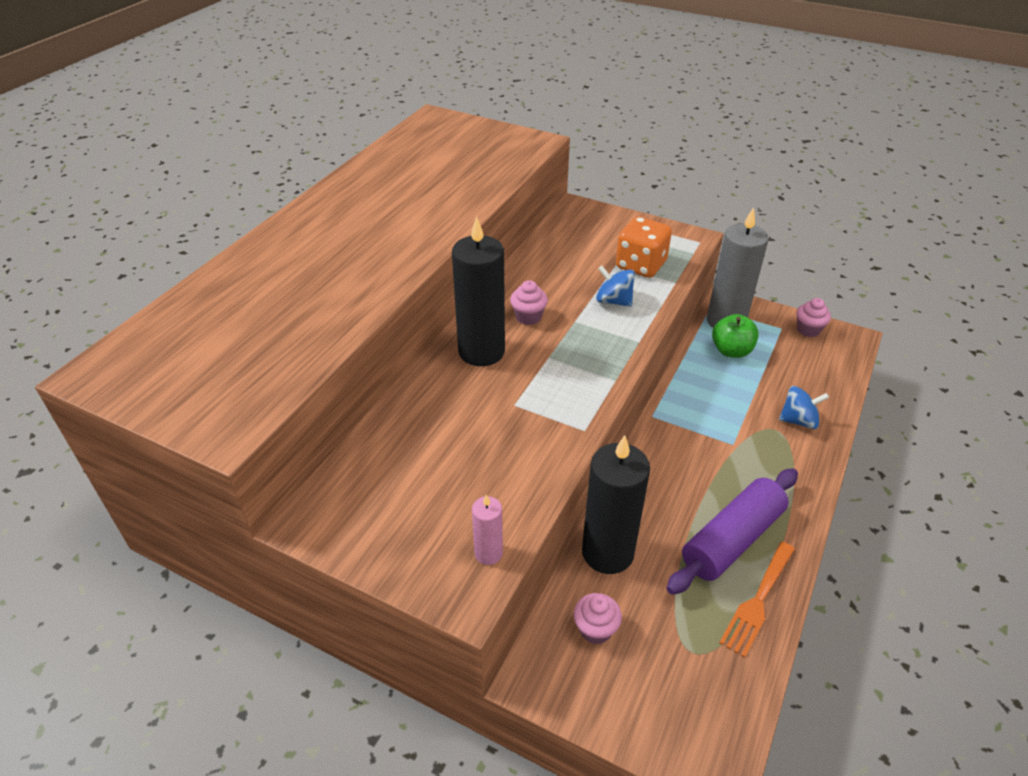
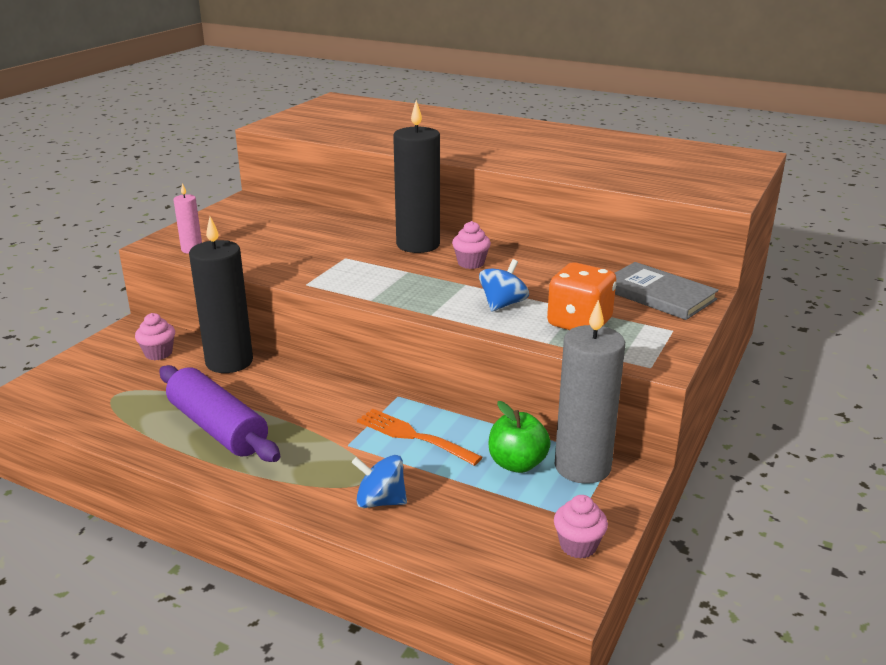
camera: 90 degrees right, 15 degrees down
orange fork [719,542,795,658] -> orange fork moved to [357,409,482,466]
blue spinning top [779,386,829,429] -> blue spinning top turned 105 degrees clockwise [352,455,407,508]
none -> grey book [615,262,719,320]

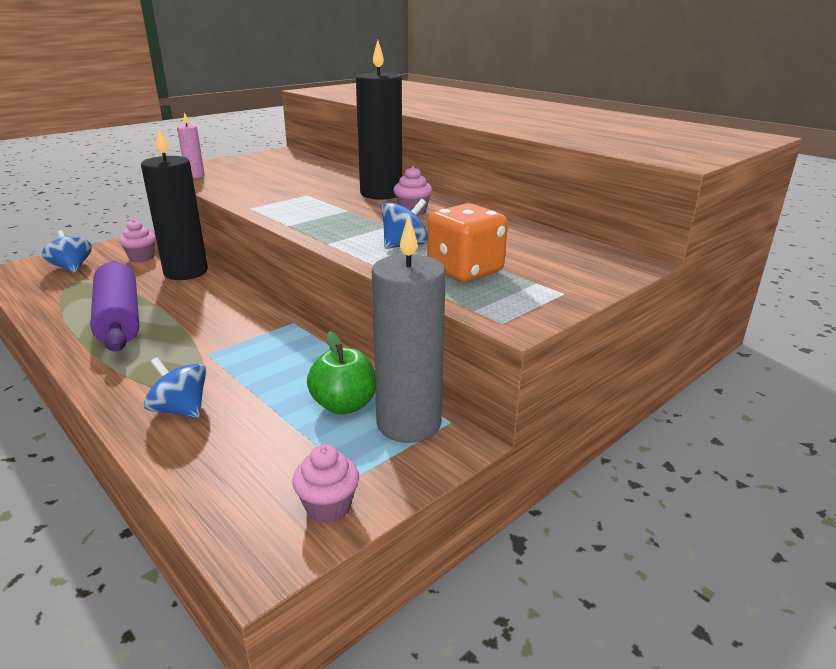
camera: 20 degrees right, 0 degrees up
orange fork [357,409,482,466] -> none
grey book [615,262,719,320] -> none
none -> blue spinning top [42,230,92,273]

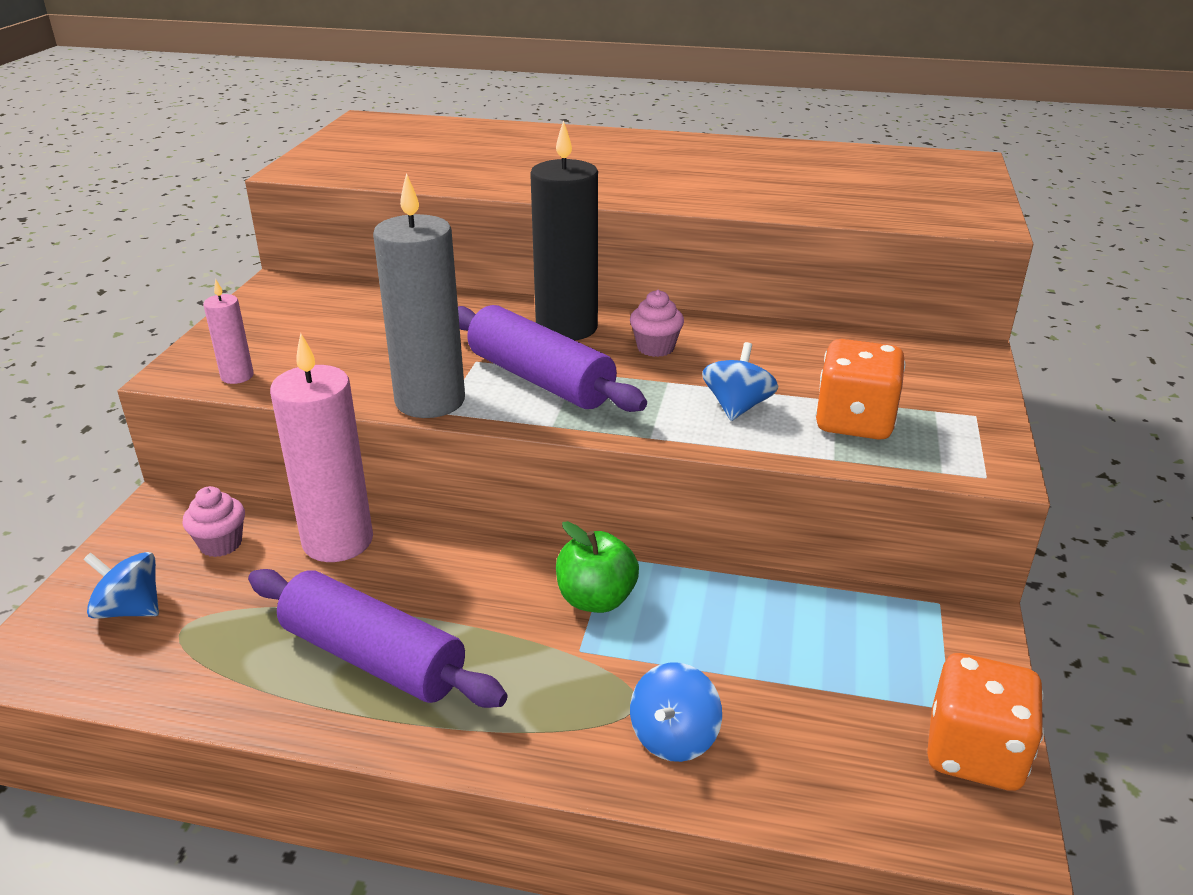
camera: 35 degrees left, 5 degrees up
black candle [141,128,208,280] -> pink candle [270,333,373,562]
blue spinning top [144,357,206,418] -> blue spinning top turned 60 degrees counterclockwise [630,663,722,762]
pink cupcake [292,444,359,523] -> orange dice [927,653,1044,791]
green apple [307,331,375,415] -> green apple moved to [556,521,639,613]
grey candle [372,216,446,443] -> grey candle moved to [373,173,465,418]
none -> purple rolling pin [458,305,647,412]

